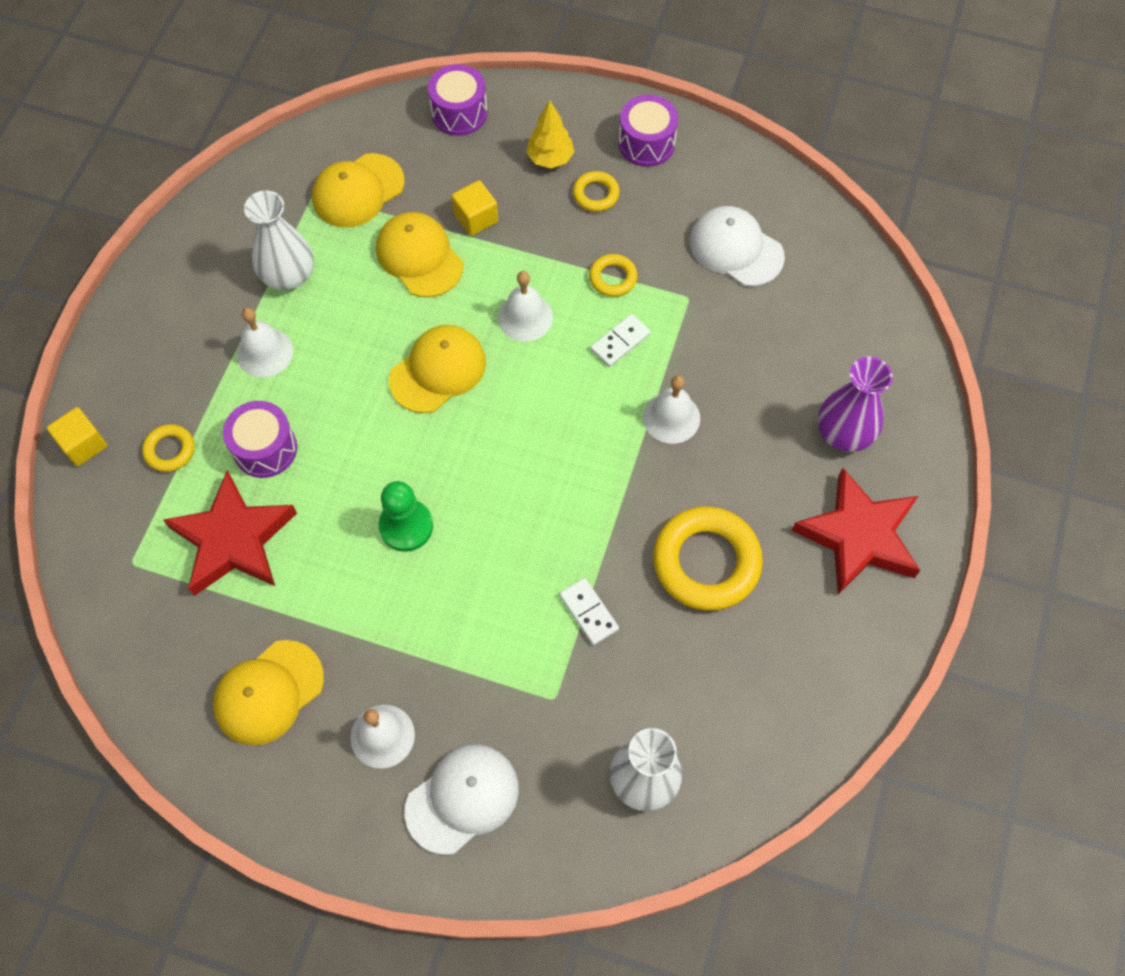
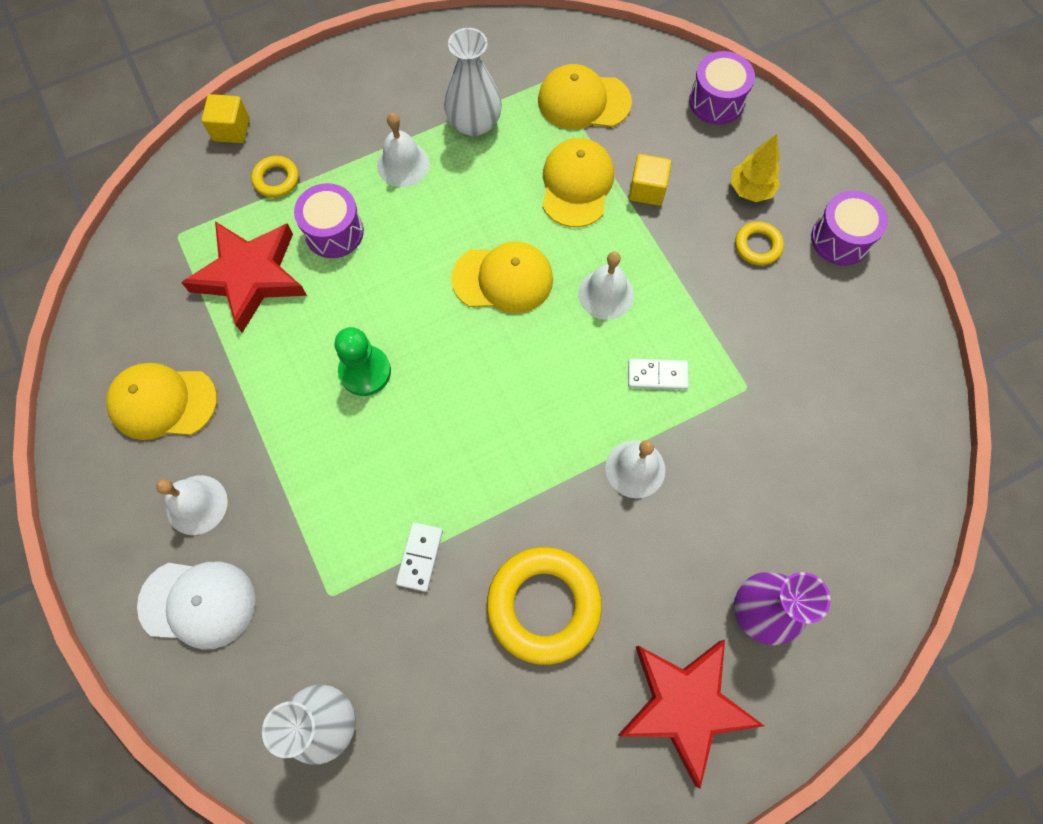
camera: 45 degrees right, 5 degrees up
yellow ring [589,254,638,297] -> none
white cap [690,206,785,287] -> none

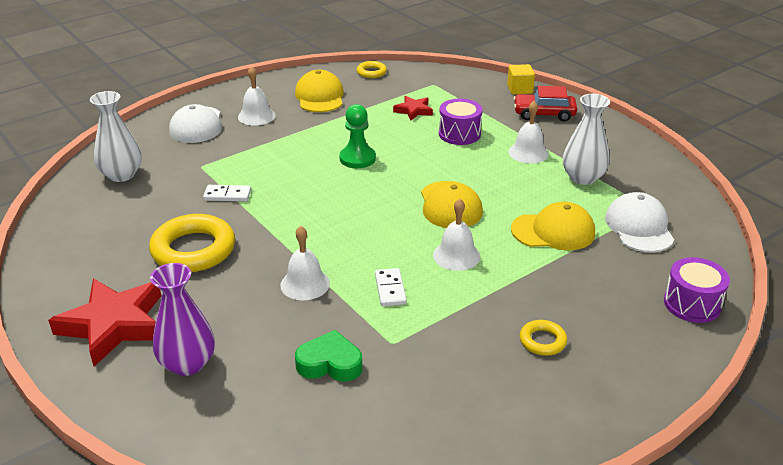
camera: 80 degrees right, 35 degrees down
red star [181,221,307,333] -> red star [393,96,433,121], size x0.50
yellow ring [251,156,299,198] -> yellow ring moved to [357,61,387,78]
yellow cap [538,64,632,130] -> white cap [605,192,674,252]
yellow cube [629,154,671,206] -> none
yellow tree [731,134,780,202] -> none
purple drum [811,191,888,266] -> none
none -> green heart [295,330,362,382]
none -> red car [513,86,577,122]

